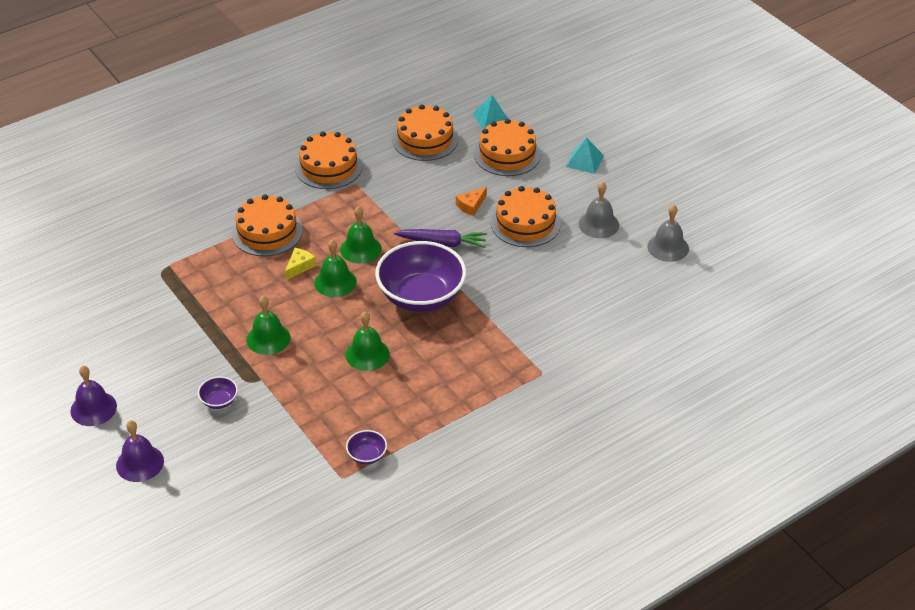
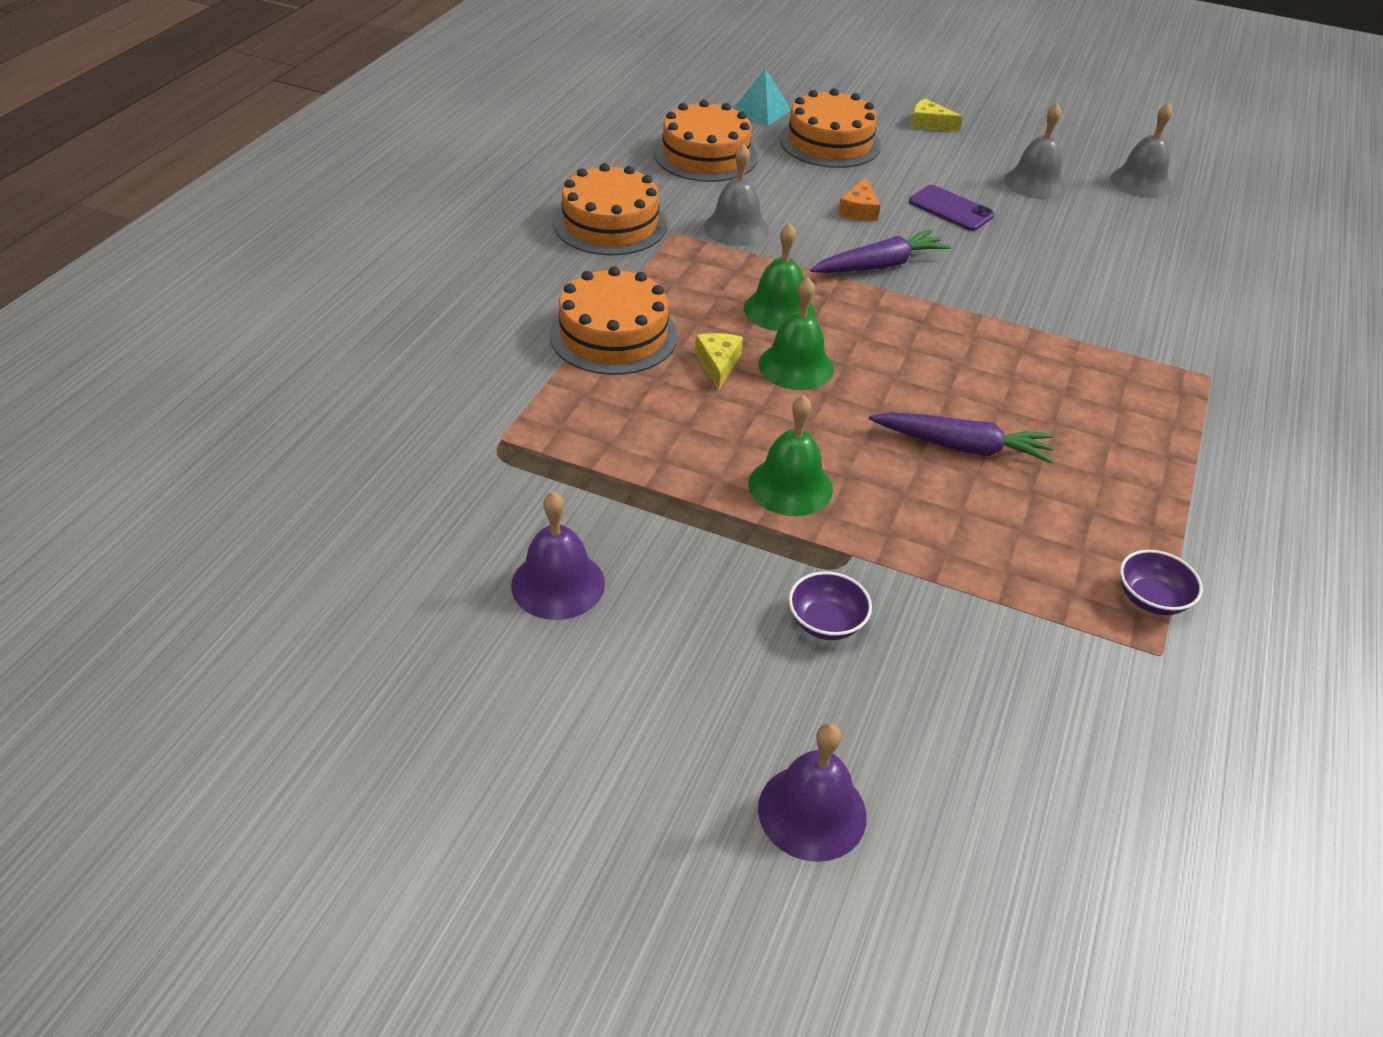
camera: 35 degrees left, 0 degrees up
purple bell [70,366,117,426] -> purple bell moved to [511,491,605,620]
green bell [345,312,390,371] -> purple carrot [869,412,1054,464]
purple bowl [375,241,466,312] -> none
orange cake [491,186,561,247] -> purple phone [909,185,994,231]
turquoise pyramid [566,138,604,174] -> yellow cheese [911,99,963,132]
none -> grey bell [704,144,769,246]

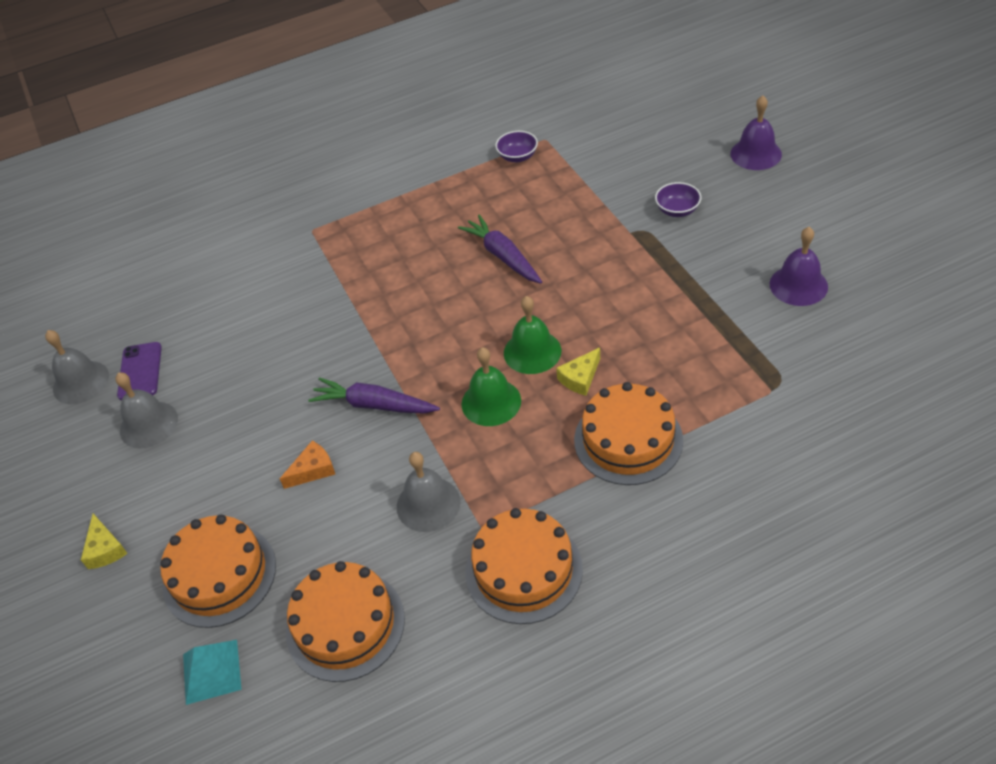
camera: 130 degrees left, 5 degrees up
green bell [749,395,833,516] -> none
purple phone [909,185,994,231] -> purple phone moved to [117,342,162,401]

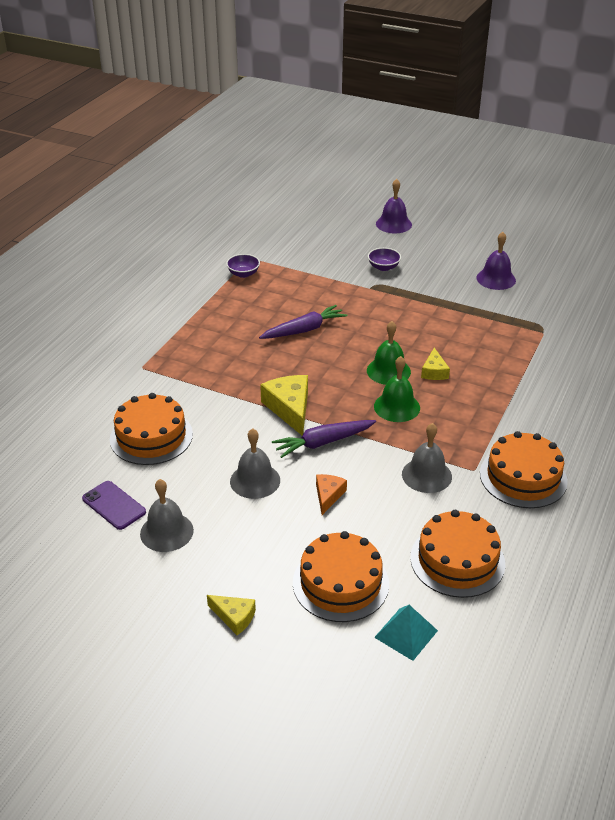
camera: 45 degrees left, 10 degrees down
grey bell [45,330,109,404] -> grey bell moved to [230,428,280,499]
purple carrot [458,215,542,284] -> purple carrot turned 135 degrees clockwise [259,305,347,339]
orange cake [574,382,683,485] -> orange cake moved to [110,393,193,465]
none -> yellow cheese [260,375,308,436]

